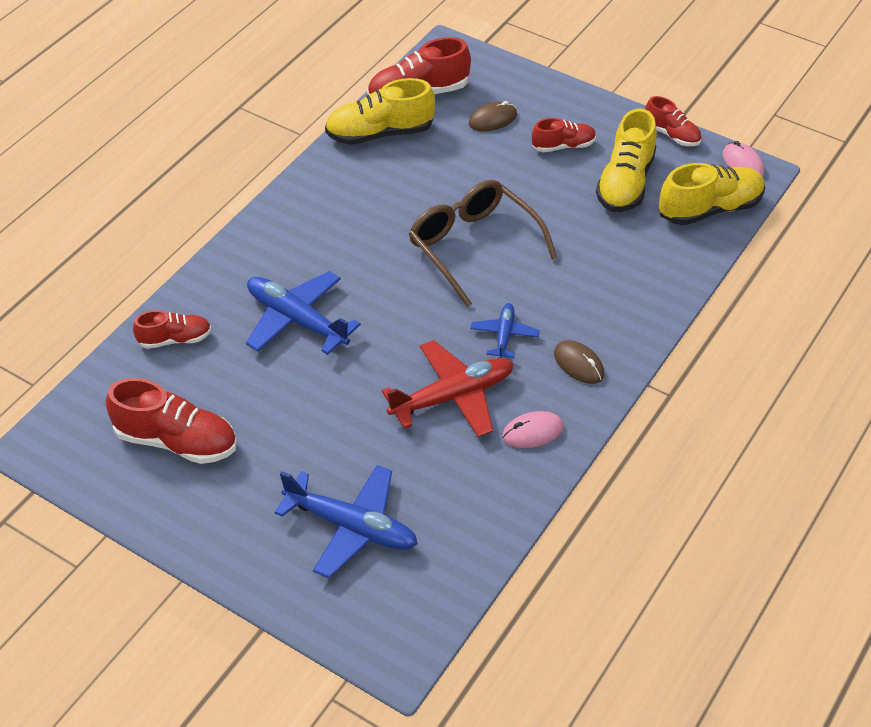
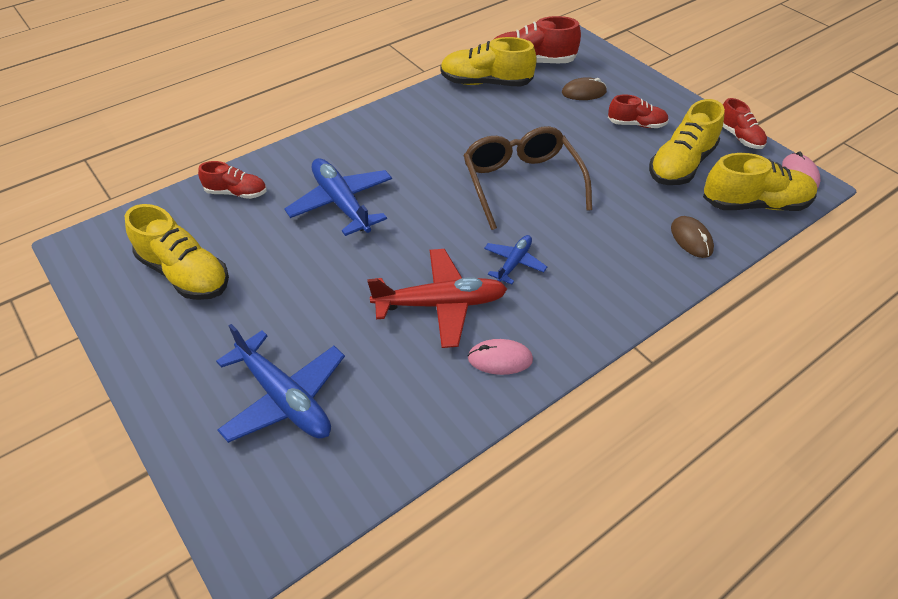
camera: 20 degrees right, 0 degrees up
red shoe [106,378,237,464] -> yellow shoe [125,204,229,300]
brown mouse [554,340,604,384] -> brown mouse moved to [671,216,714,258]

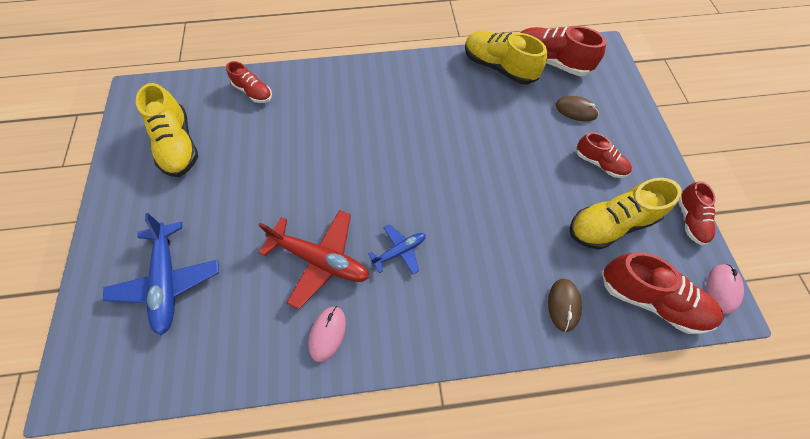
camera: 30 degrees right, 15 degrees up
blue plane [284,158,392,236] -> none
brown glasses [463,126,592,230] -> none
pink mouse [468,339,533,375] -> pink mouse turned 75 degrees clockwise [308,306,346,362]
yellow shoe [703,153,817,211] -> red shoe [602,252,724,334]

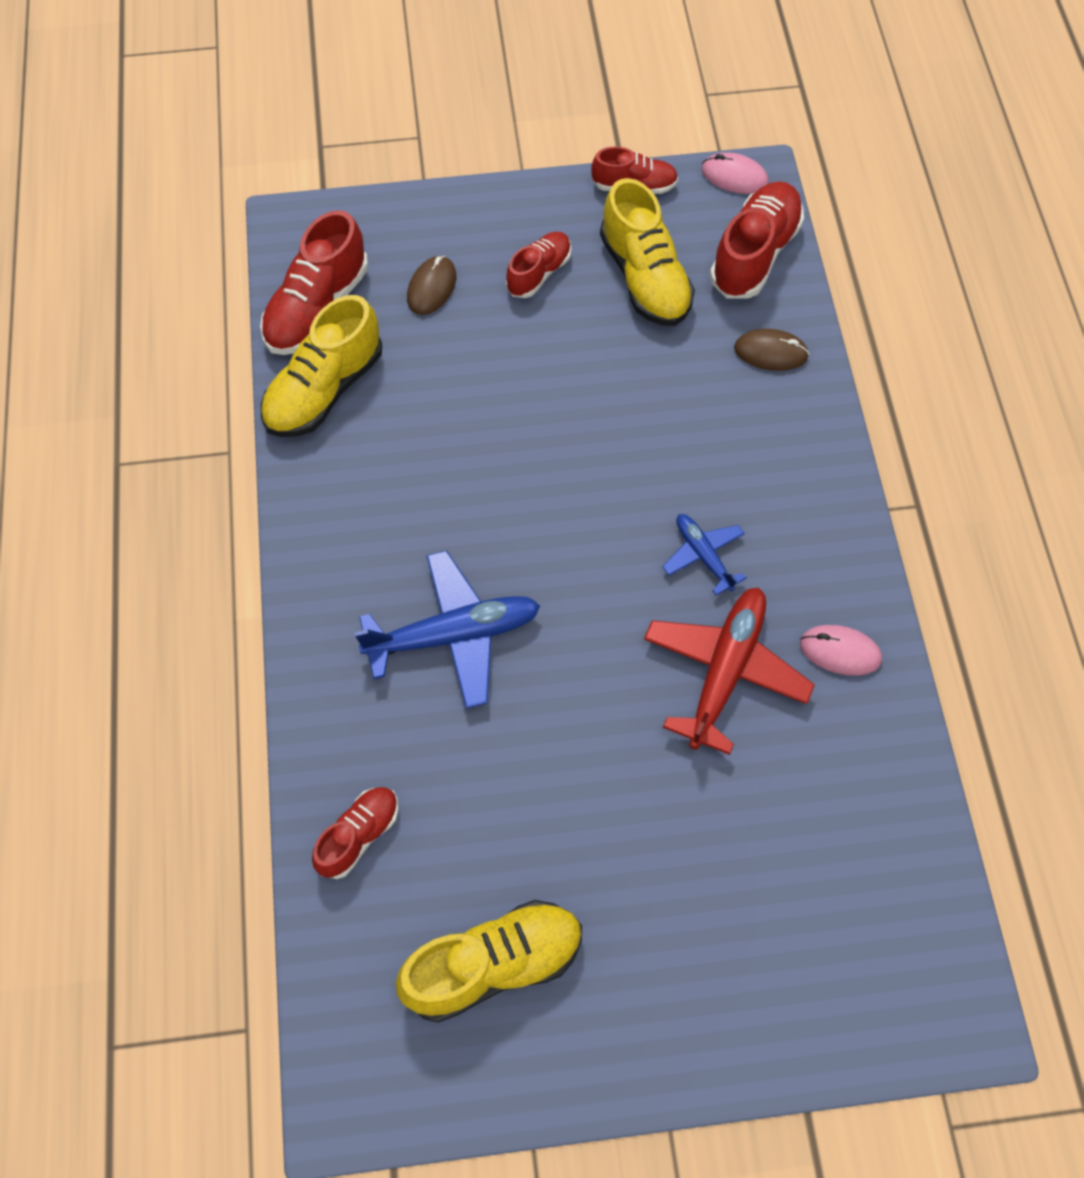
camera: 90 degrees left, 0 degrees up
blue plane [103,213,219,335] -> blue plane moved to [354,550,540,709]

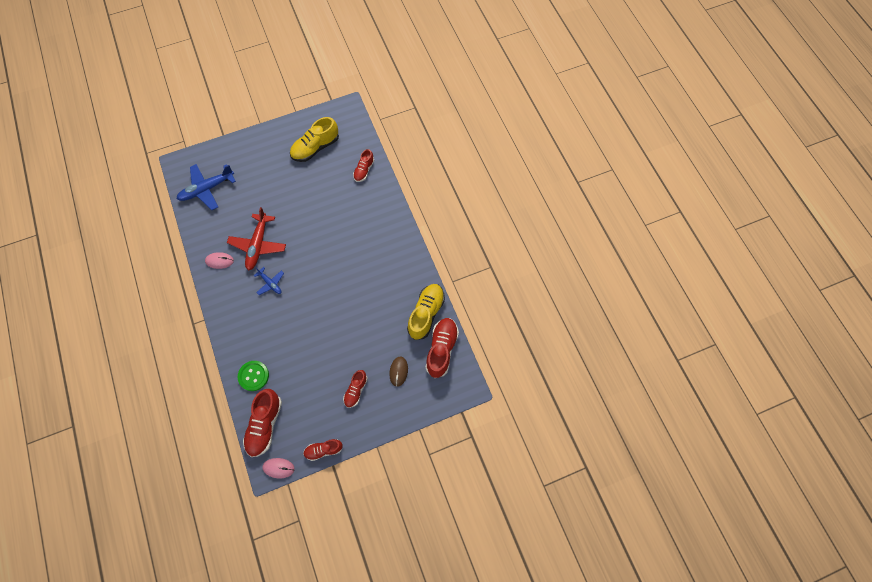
camera: 165 degrees right, 5 degrees up
blue plane [354,550,540,709] -> blue plane moved to [177,164,236,210]
yellow shoe [600,178,695,326] -> none
brown mouse [734,329,809,371] -> green button [238,361,269,391]

